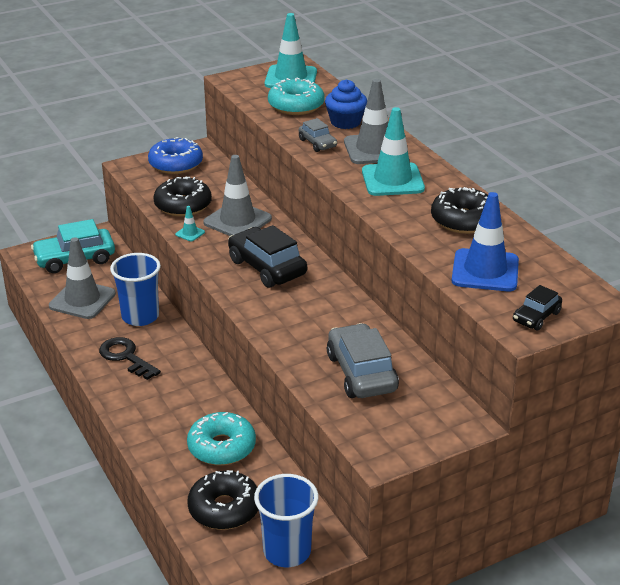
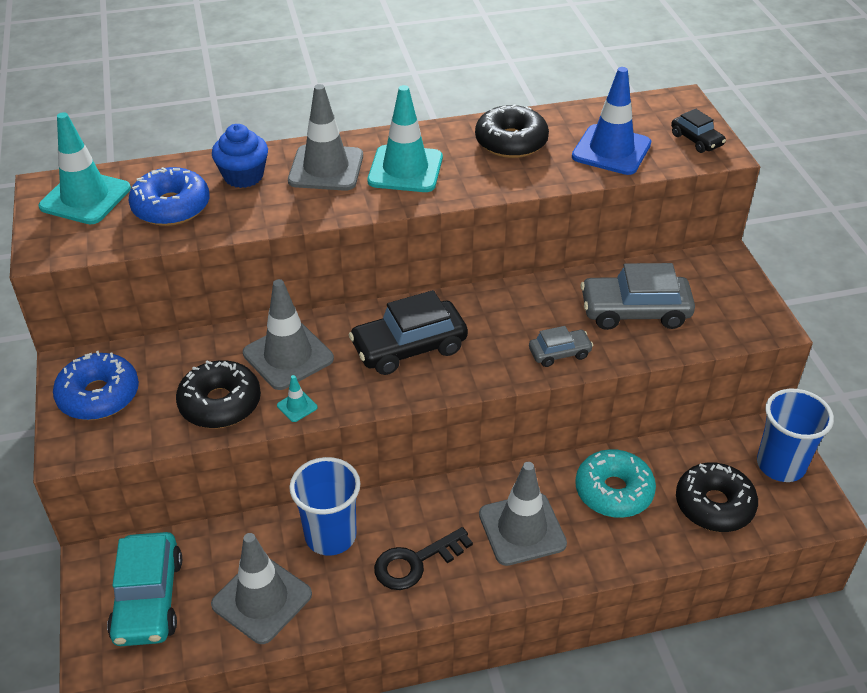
camera: 75 degrees left, 10 degrees up
turquoise donut [268,77,325,115] -> blue donut [129,167,209,226]
grey car [299,118,337,152] -> grey car moved to [529,326,593,367]
none -> grey traffic cone [479,462,567,566]

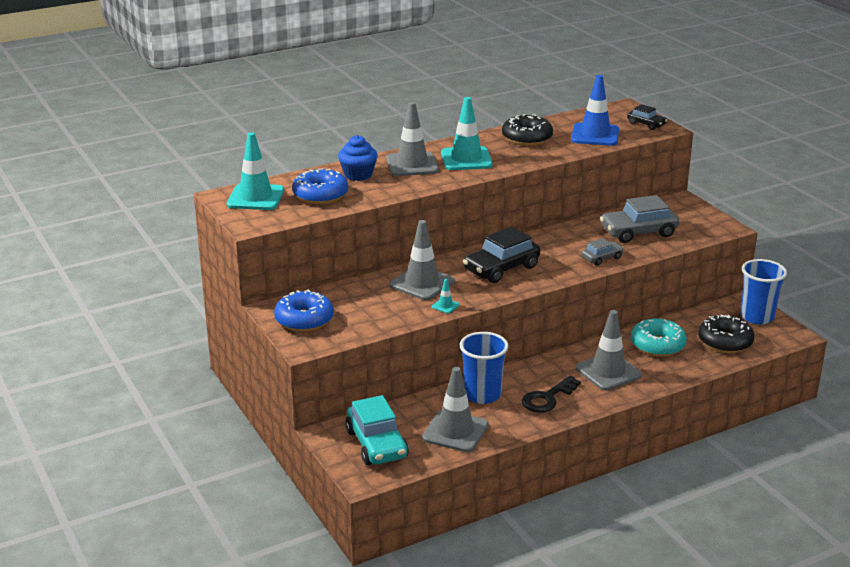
camera: 15 degrees left, 15 degrees down
black donut [176,361,261,428] -> none

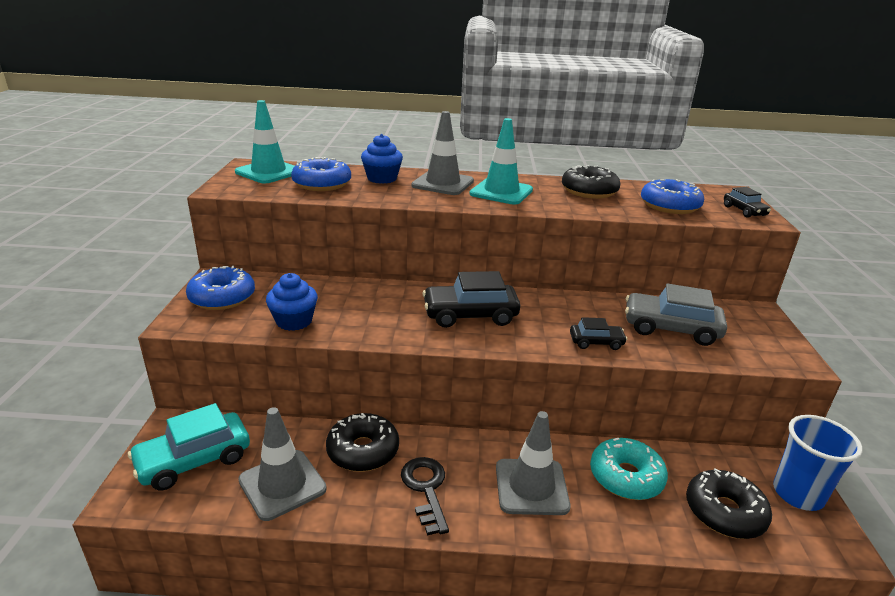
camera: 30 degrees right, 0 degrees up
turquoise car [345,395,409,465] -> turquoise car turned 45 degrees clockwise [128,403,250,491]
grey traffic cone [390,220,455,300] -> none
turquoise traffic cone [432,279,460,314] -> none
blue cup [460,332,509,404] -> black donut [326,413,399,472]
black key [522,375,581,413] -> black key turned 90 degrees clockwise [401,457,449,535]
blue traffic cone [571,75,619,146] -> blue donut [641,179,704,214]
grey car [582,238,624,265] -> black car [570,317,627,350]
none -> blue cupcake [266,273,318,331]

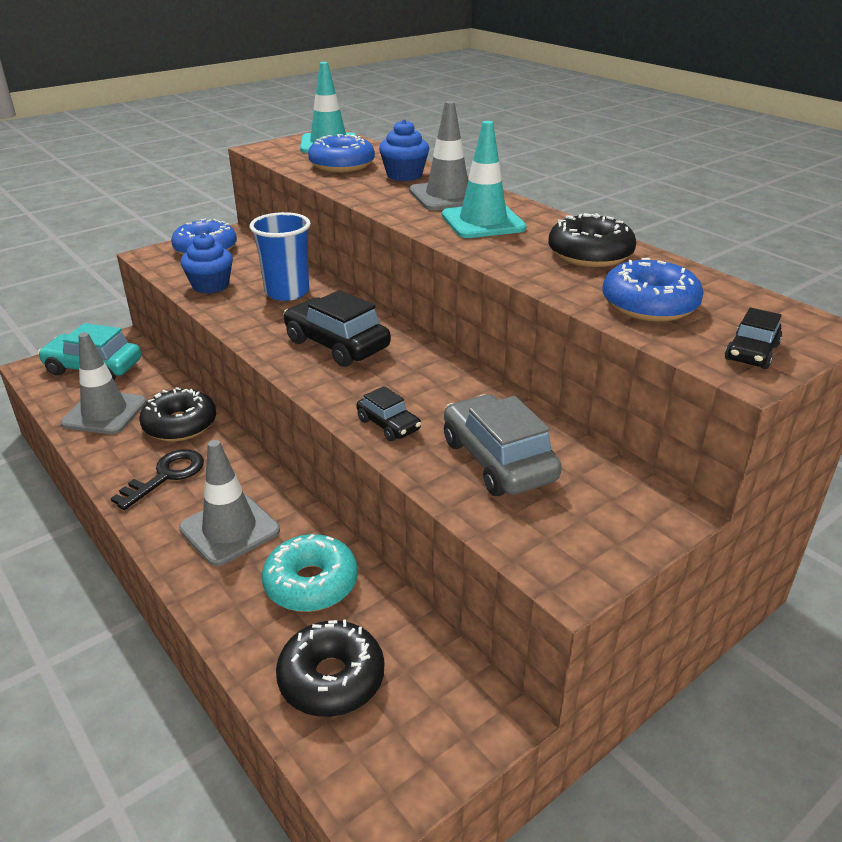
camera: 50 degrees right, 5 degrees up
blue cup [773,415,863,511] -> blue cup moved to [250,212,311,301]

